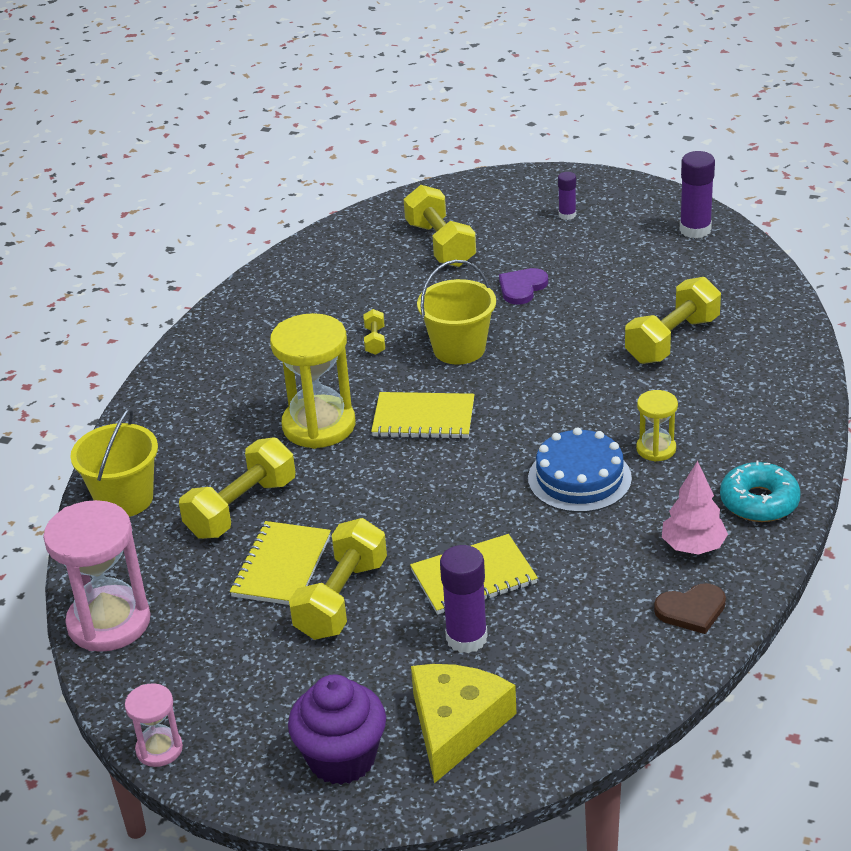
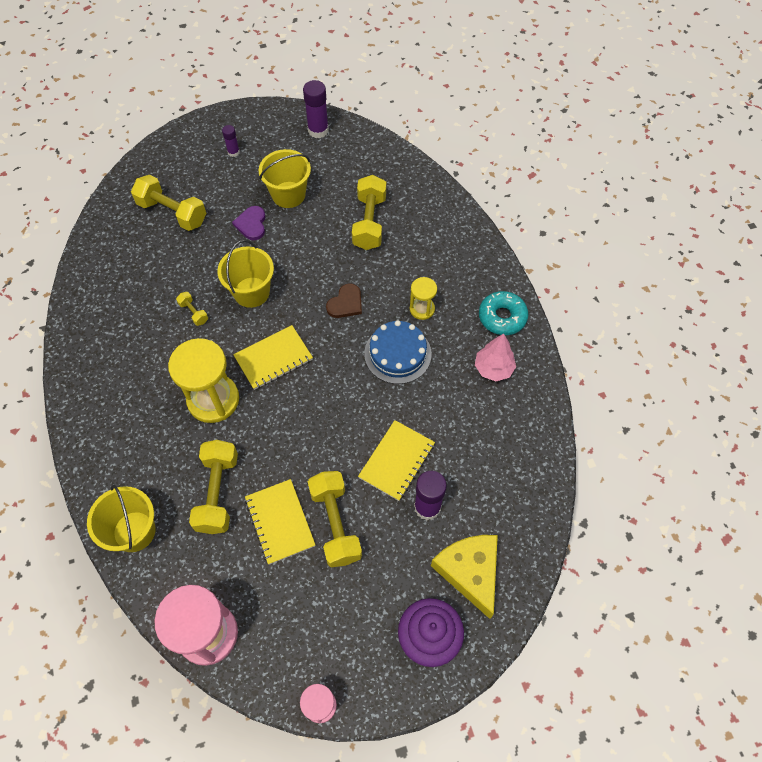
camera: 40 degrees left, 25 degrees up
brown heart [654,583,726,634] -> brown heart moved to [326,283,362,318]
none -> yellow bucket [259,149,311,208]

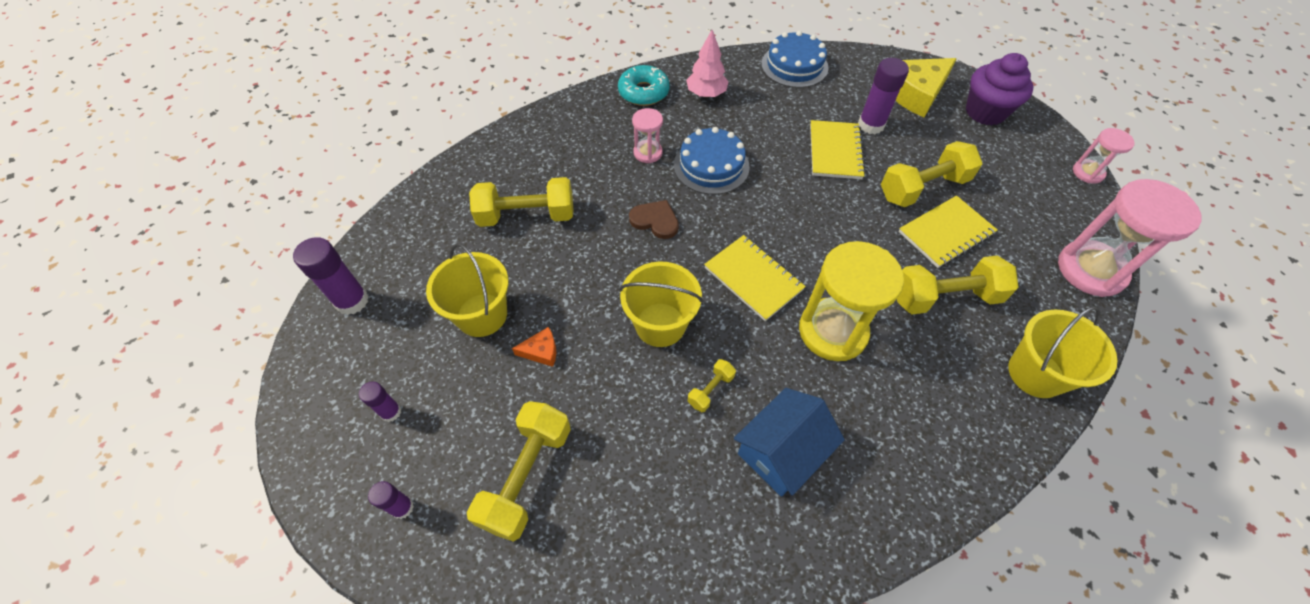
camera: 100 degrees left, 5 degrees down
purple heart [232,206,266,240] -> orange cheese [512,327,556,367]
yellow notebook [358,420,435,501] -> yellow notebook turned 75 degrees clockwise [810,120,866,179]
yellow hourglass [410,277,437,320] -> pink hourglass [632,108,663,163]
none -> purple glue stick [368,481,414,519]
none -> blue house [734,388,845,497]
none -> blue cake [761,31,829,88]

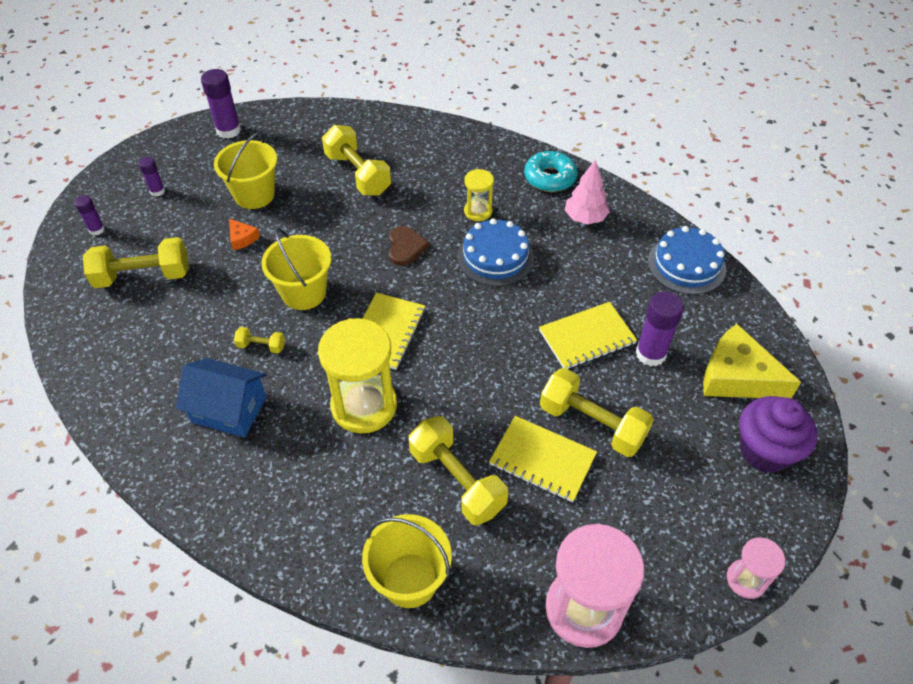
camera: 60 degrees right, 5 degrees down
pink hourglass [632,108,663,163] -> yellow hourglass [464,169,494,221]

